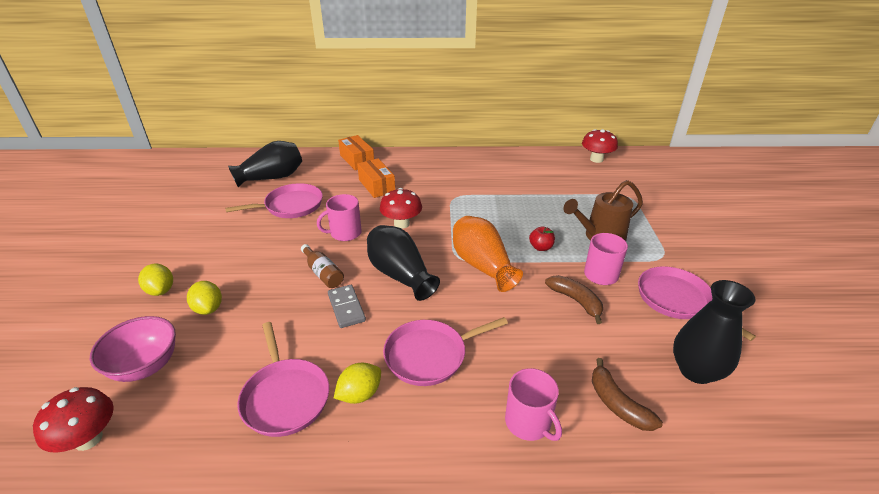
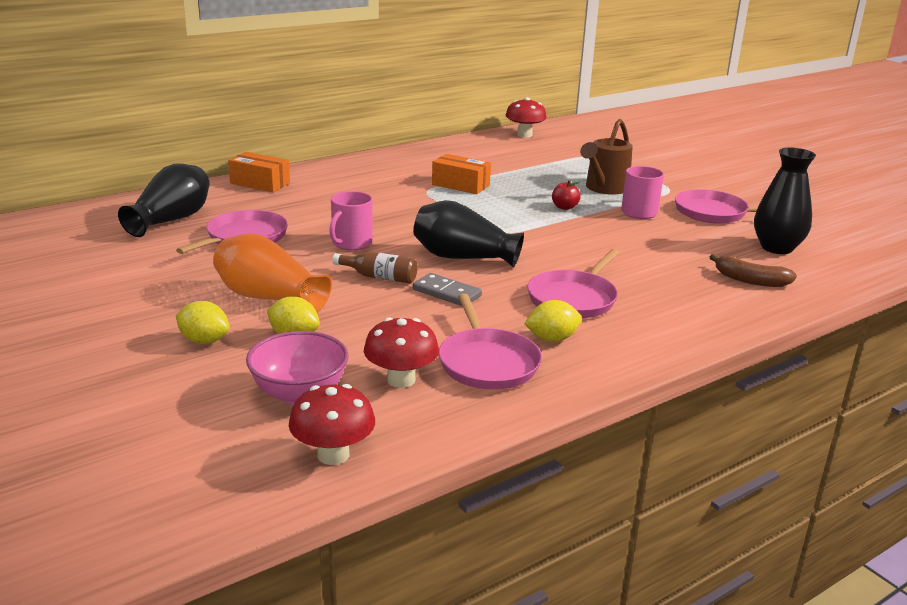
camera: 35 degrees left, 10 degrees down
pink pan [237,322,329,437] -> pink pan turned 45 degrees clockwise [439,294,542,390]
yellow lemon [334,363,381,404] -> yellow lemon turned 60 degrees clockwise [524,300,582,342]
orange box [357,158,395,198] -> orange box moved to [432,154,491,194]
red mushroom [380,188,422,229] -> red mushroom moved to [364,317,439,388]
orange vase [453,216,523,292] -> orange vase moved to [213,233,332,312]
pink mug [505,368,562,441] -> none
brown banana [545,275,603,324] -> none

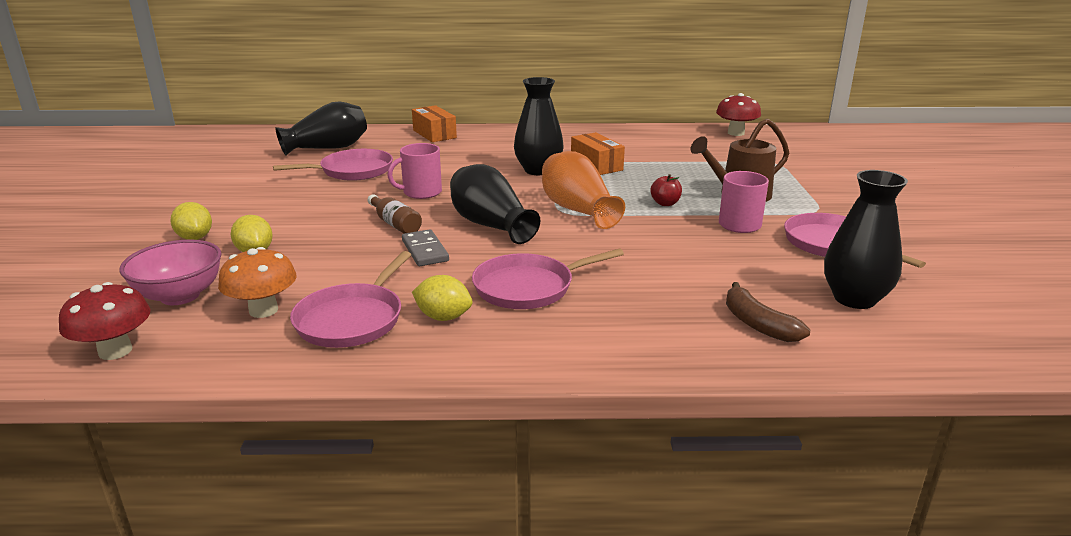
camera: 35 degrees right, 0 degrees up
orange vase [213,233,332,312] -> orange vase moved to [542,151,625,229]
red mushroom [364,317,439,388] -> orange mushroom [218,247,297,318]
none -> black vase [514,77,564,175]

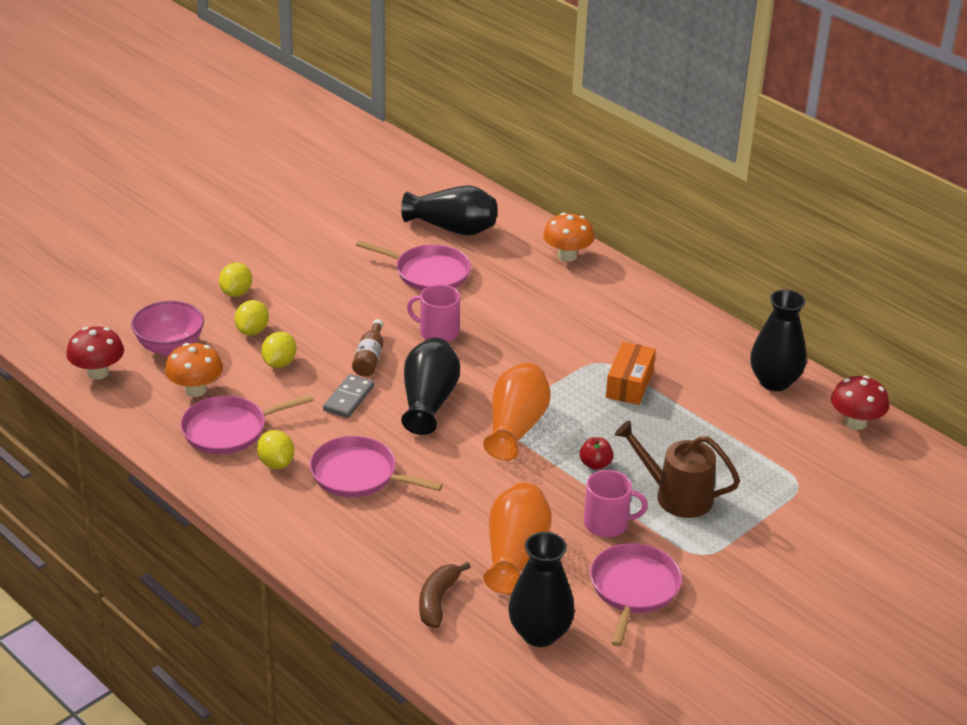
camera: 45 degrees right, 10 degrees up
orange box [412,105,457,142] -> orange mushroom [543,213,595,262]
black vase [514,77,564,175] -> black vase moved to [750,289,806,391]
none -> yellow lemon [261,332,296,368]
none -> orange vase [483,483,552,594]

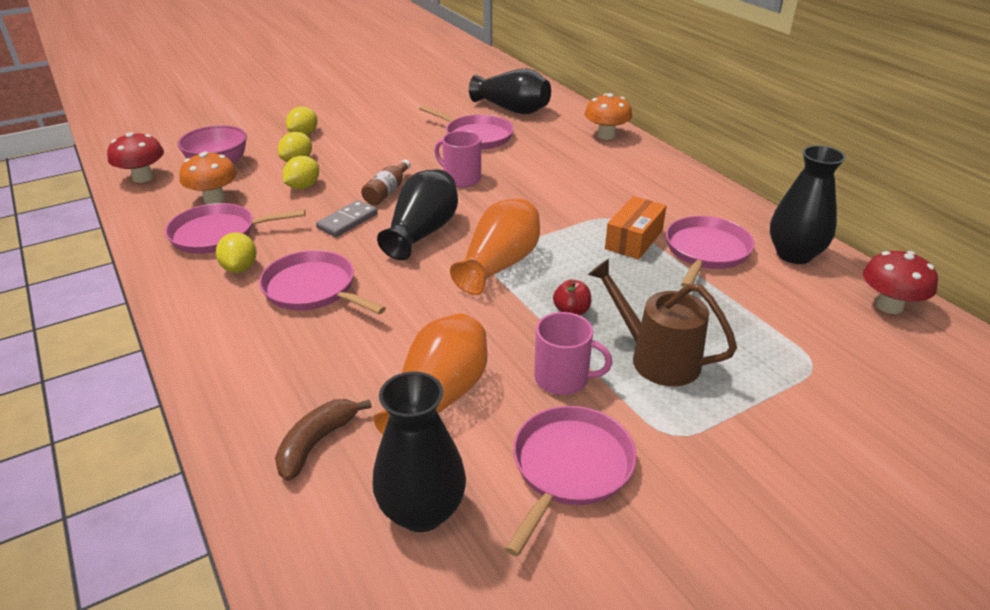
camera: 15 degrees right, 0 degrees up
none -> pink pan [666,216,755,287]

